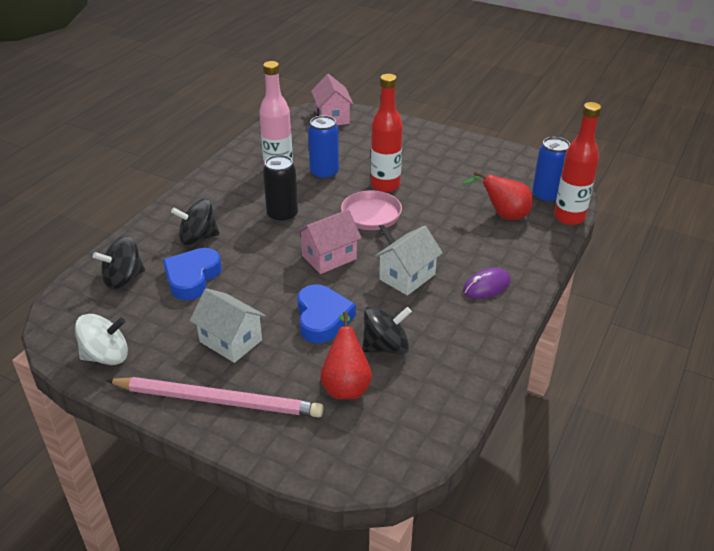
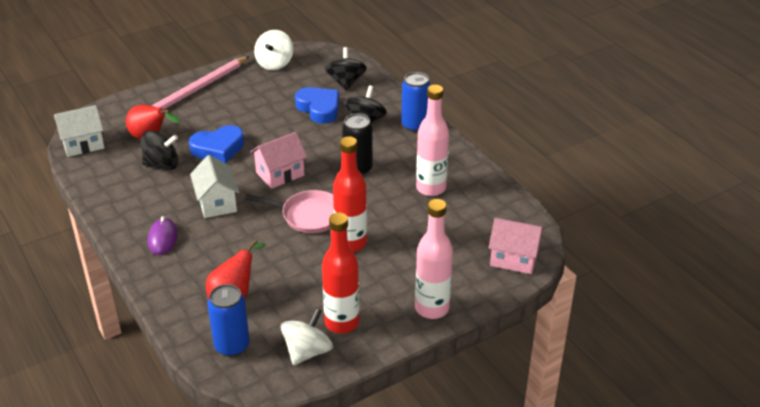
camera: 120 degrees right, 0 degrees up
white house [190,288,266,363] -> white house moved to [54,105,105,157]
pink house [296,209,362,274] -> pink house turned 60 degrees clockwise [250,132,307,189]
blue heart [297,284,356,343] -> blue heart turned 45 degrees counterclockwise [189,125,244,163]
blue can [308,115,339,180] -> blue can moved to [401,72,431,132]
black spinning top [362,306,412,354] -> black spinning top turned 105 degrees counterclockwise [141,131,178,170]
red bottle [554,102,601,225] -> red bottle moved to [322,212,359,333]
none -> white spinning top [280,308,333,365]
none -> pink bottle [415,199,453,319]

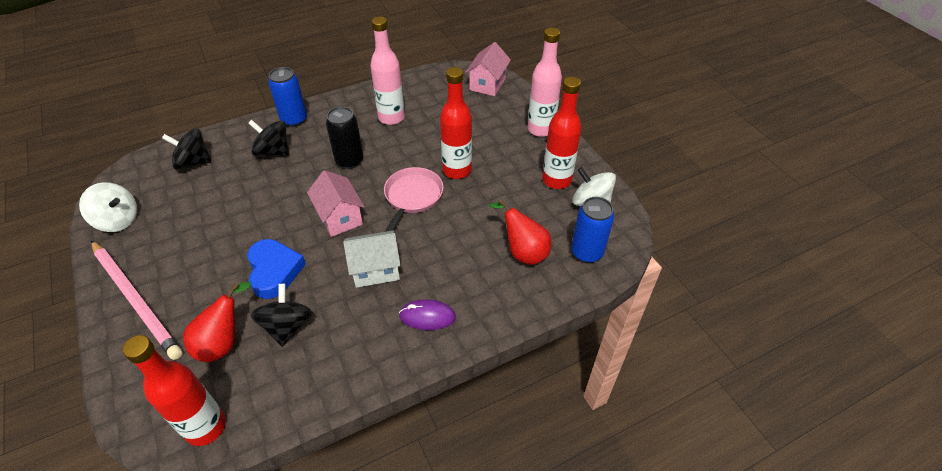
camera: 85 degrees left, 10 degrees up
white house [54,105,105,157] -> red bottle [123,335,226,446]
blue heart [295,87,339,124] -> none

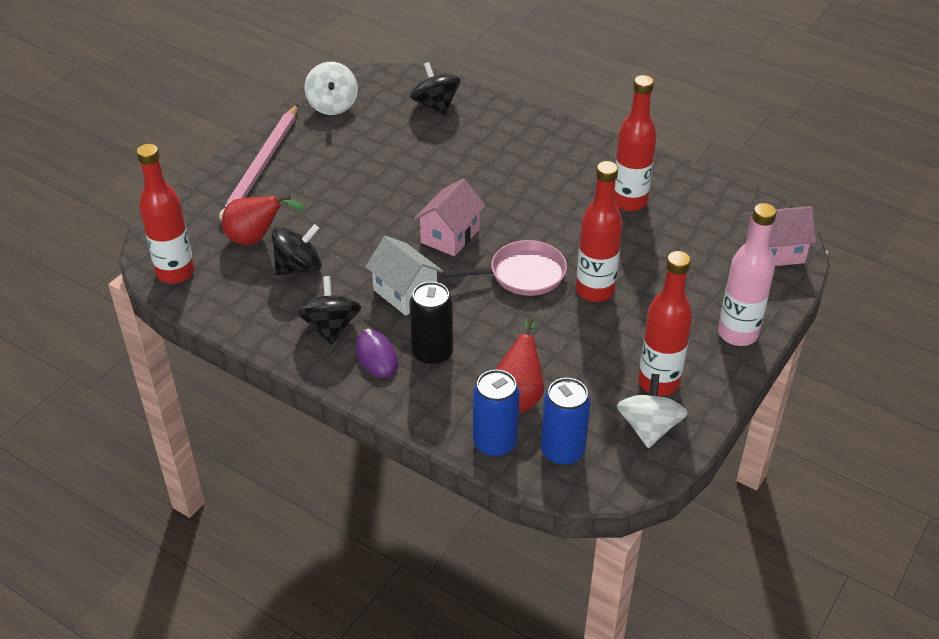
camera: 60 degrees right, 5 degrees down
blue heart [247,239,306,299] -> none
black spinning top [248,120,289,156] -> black spinning top moved to [296,276,361,345]
blue can [268,67,307,127] -> blue can moved to [473,369,520,458]
black can [326,107,364,169] -> black can moved to [409,282,453,366]
pink bottle [370,17,405,125] -> red bottle [614,75,657,211]

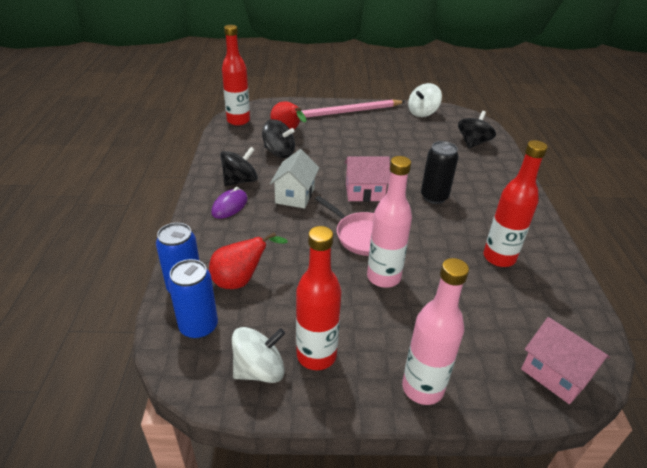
camera: 55 degrees right, 5 degrees down
black can [409,282,453,366] -> black can moved to [421,141,459,204]
red bottle [576,161,623,302] -> pink bottle [367,156,412,288]

